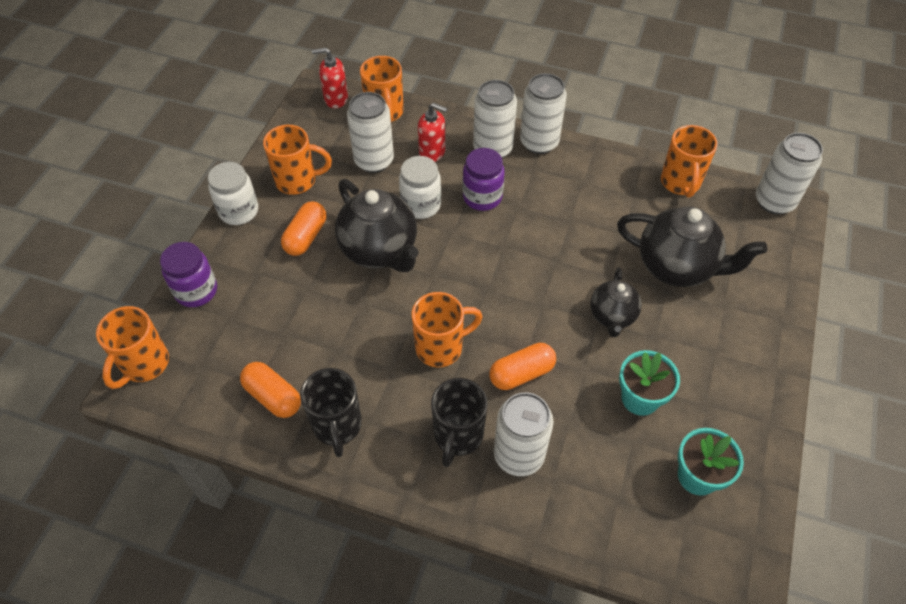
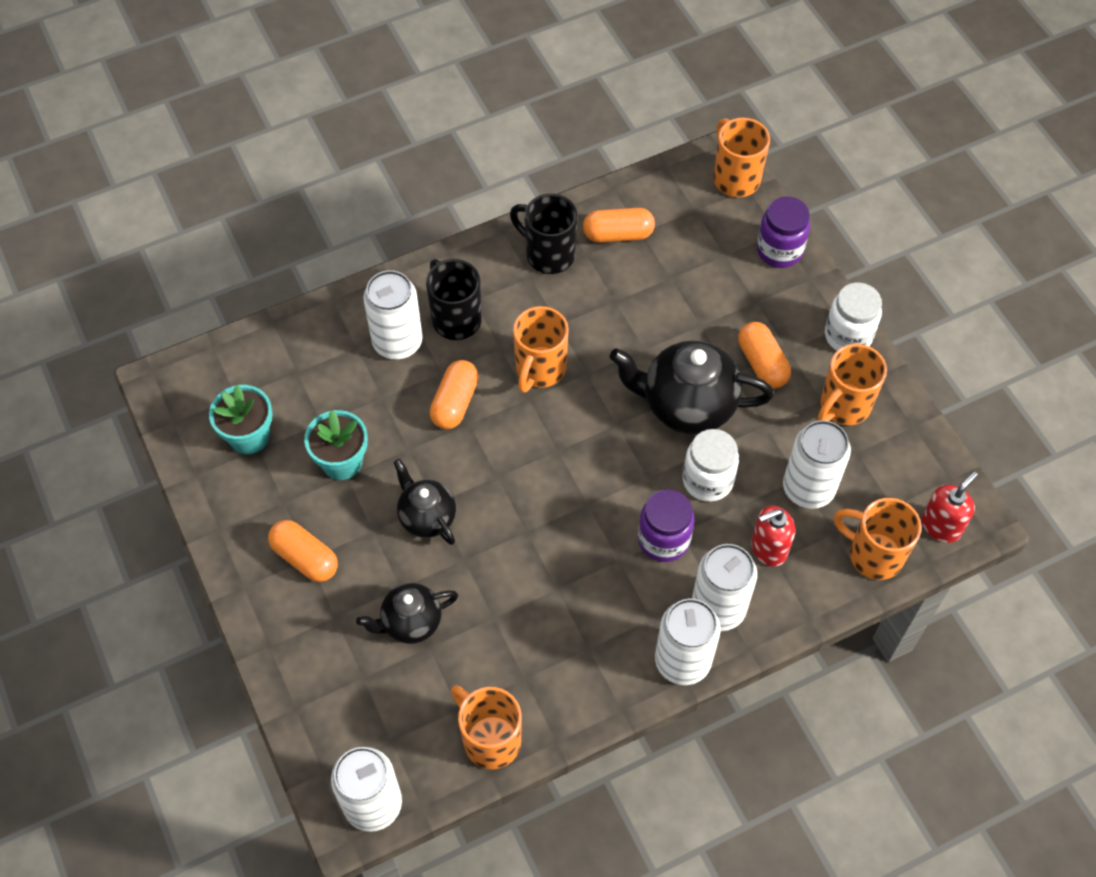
camera: 135 degrees right, 5 degrees up
black teapot [617,207,767,287] -> black teapot [356,583,458,644], size x0.59
none -> orange capsule [268,520,338,582]

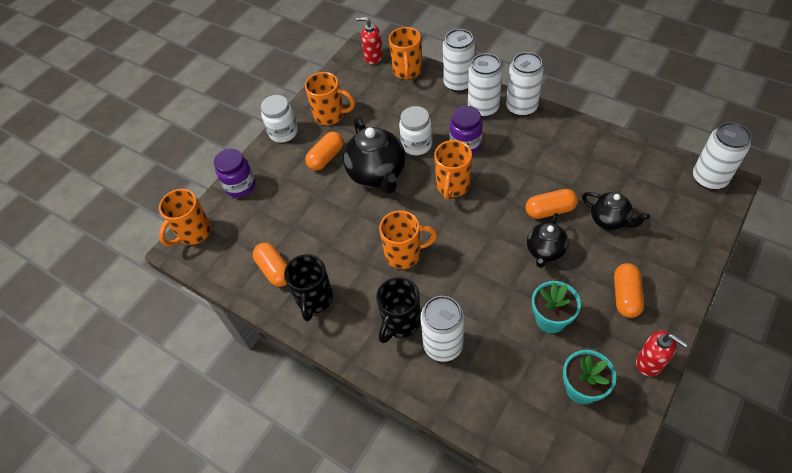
camera: 115 degrees left, 5 degrees down
orange capsule [430,360,479,429] -> orange capsule moved to [525,189,578,219]
orange mug [451,685,522,769] -> orange mug moved to [434,140,472,200]
red soap dispenser [751,506,795,566] -> red soap dispenser moved to [636,331,688,376]
white can [783,420,851,509] -> white can moved to [443,29,475,92]

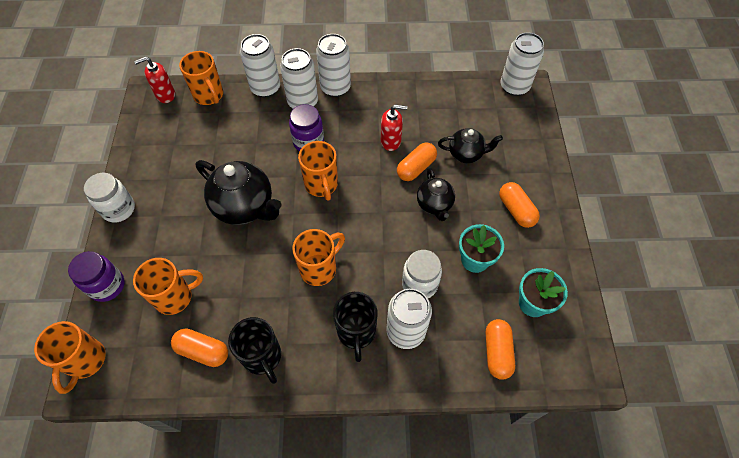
camera: 40 degrees left, 5 degrees up
orange mug [305,72,355,125] -> orange mug moved to [133,258,203,315]
orange capsule [305,132,344,170] -> orange capsule moved to [485,319,515,380]
white jar [399,106,432,155] -> white jar moved to [402,250,442,298]
red soap dispenser [636,331,688,376] -> red soap dispenser moved to [381,105,407,151]

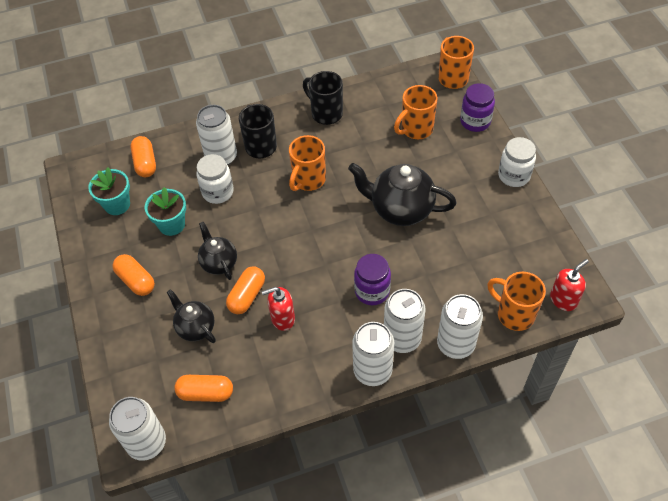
camera: 165 degrees right, 5 degrees down
orange capsule [171,328,228,367] -> orange capsule moved to [174,375,233,402]
orange mug [298,141,338,201] -> none
black teapot [438,128,503,163] -> black teapot turned 60 degrees clockwise [167,289,216,343]

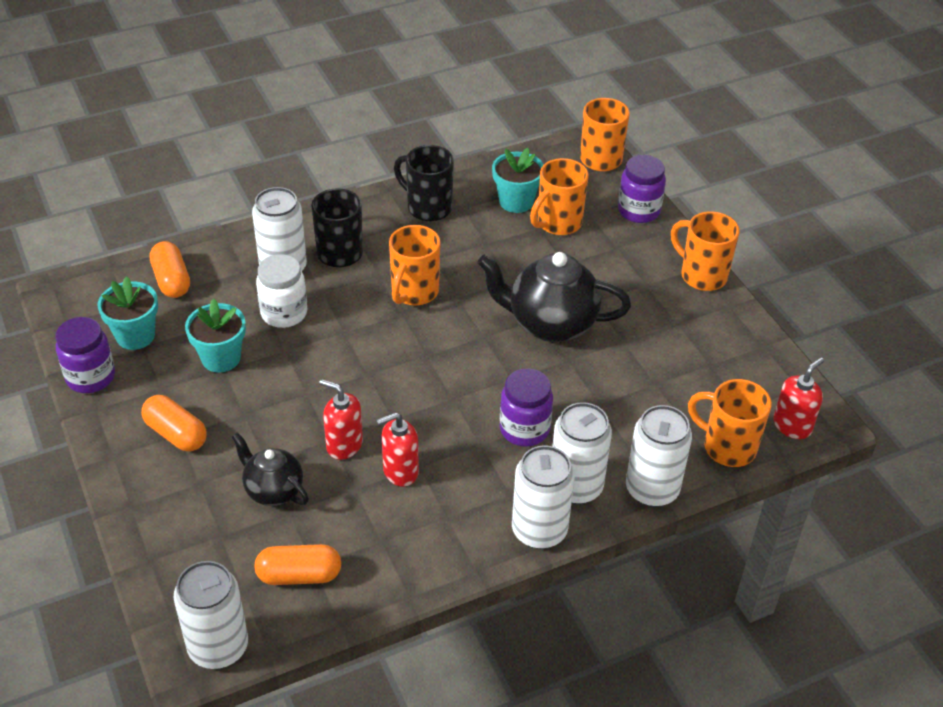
camera: 10 degrees left, 10 degrees down
black teapot [198,222,237,280] -> none
orange capsule [226,266,265,314] -> red soap dispenser [319,379,363,460]
white jar [498,137,536,187] -> orange mug [671,211,740,291]
none -> purple jar [56,317,115,393]
none -> turquoise flower pot [492,148,544,213]

